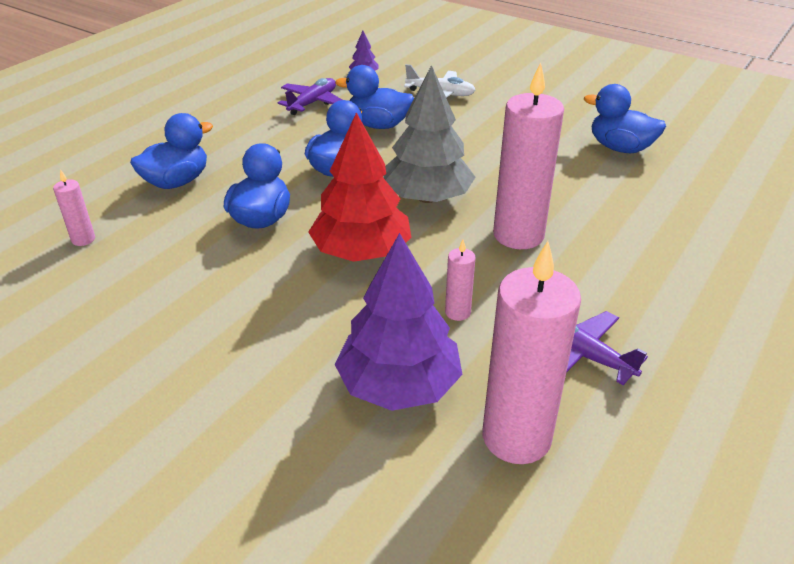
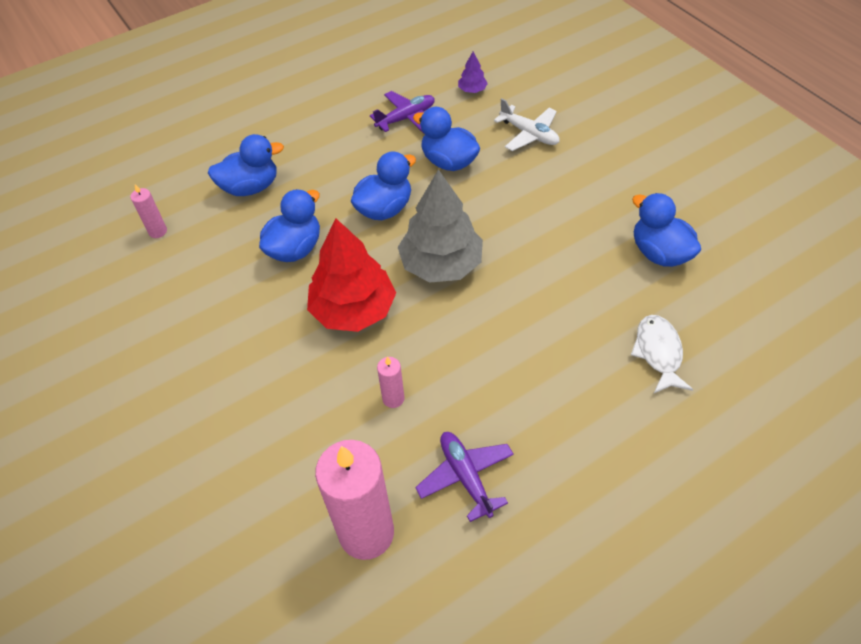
camera: 25 degrees right, 15 degrees up
purple tree [334,233,462,411] -> none
pink candle [493,63,564,249] -> none
none -> white fish [631,315,693,393]

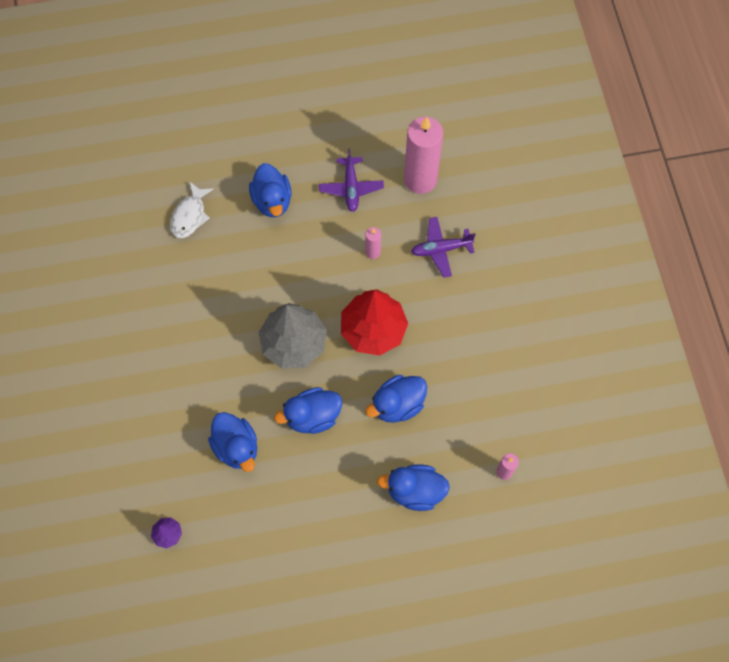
camera: 160 degrees left, 15 degrees up
purple plane [370,91,434,134] -> purple plane moved to [411,217,476,278]
white plane [494,98,560,151] -> none
blue duck [632,193,701,267] -> blue duck moved to [249,163,292,217]

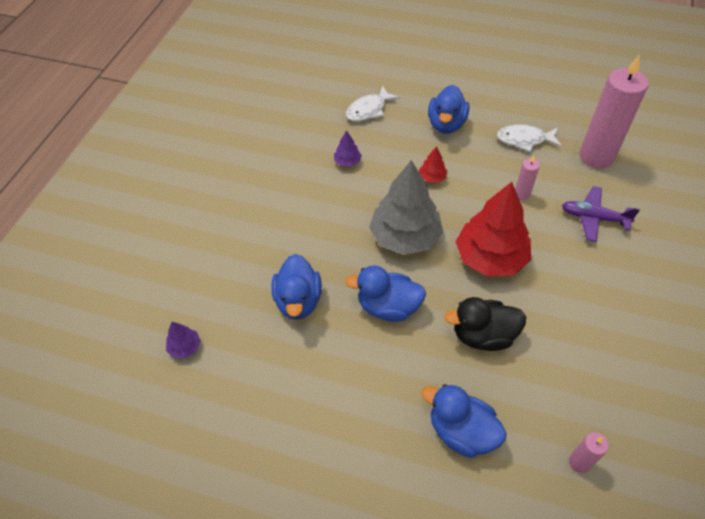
camera: 30 degrees right, 15 degrees down
purple plane [319,149,384,212] -> white fish [497,124,562,152]
blue duck [365,375,427,423] -> black duck [444,297,526,351]
none -> purple tree [334,130,362,167]
none -> red tree [419,146,448,183]

